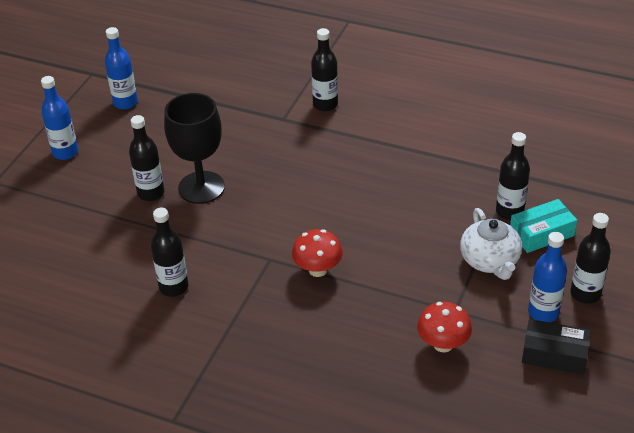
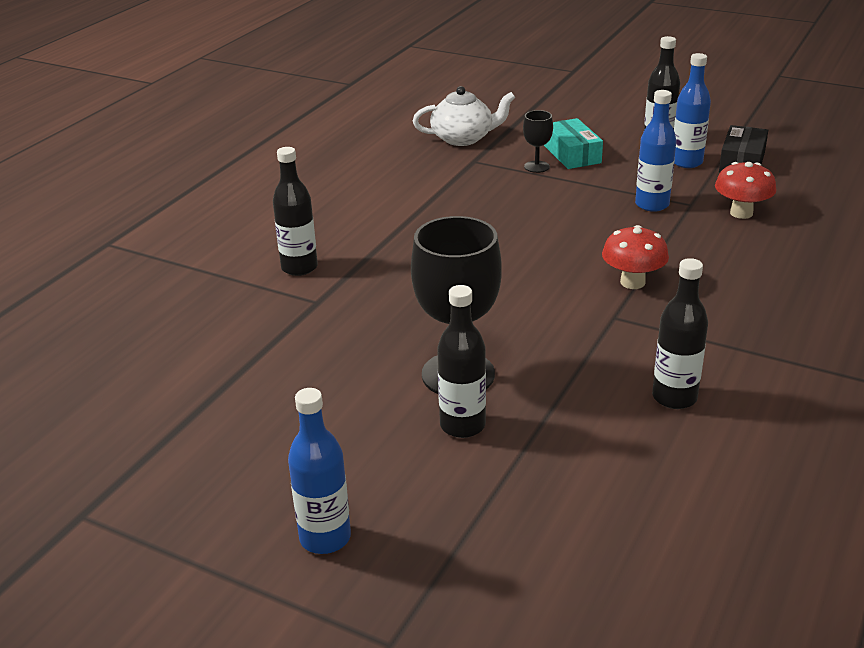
camera: 85 degrees left, 10 degrees down
blue bottle [105,27,138,109] -> blue bottle moved to [635,90,676,212]
white teapot [460,208,522,280] -> white teapot moved to [413,86,515,146]
black bottle [496,132,530,220] -> black goblet [523,110,553,173]

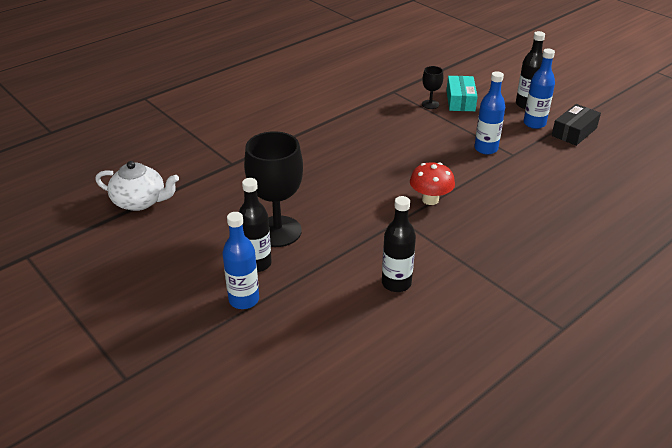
camera: 20 degrees right, 5 degrees up
black bottle [273,147,318,276] -> none
blue bottle [288,388,351,554] -> blue bottle moved to [223,212,259,309]
white teapot [413,86,515,146] -> white teapot moved to [95,161,179,211]
red mushroom [715,162,776,219] -> none

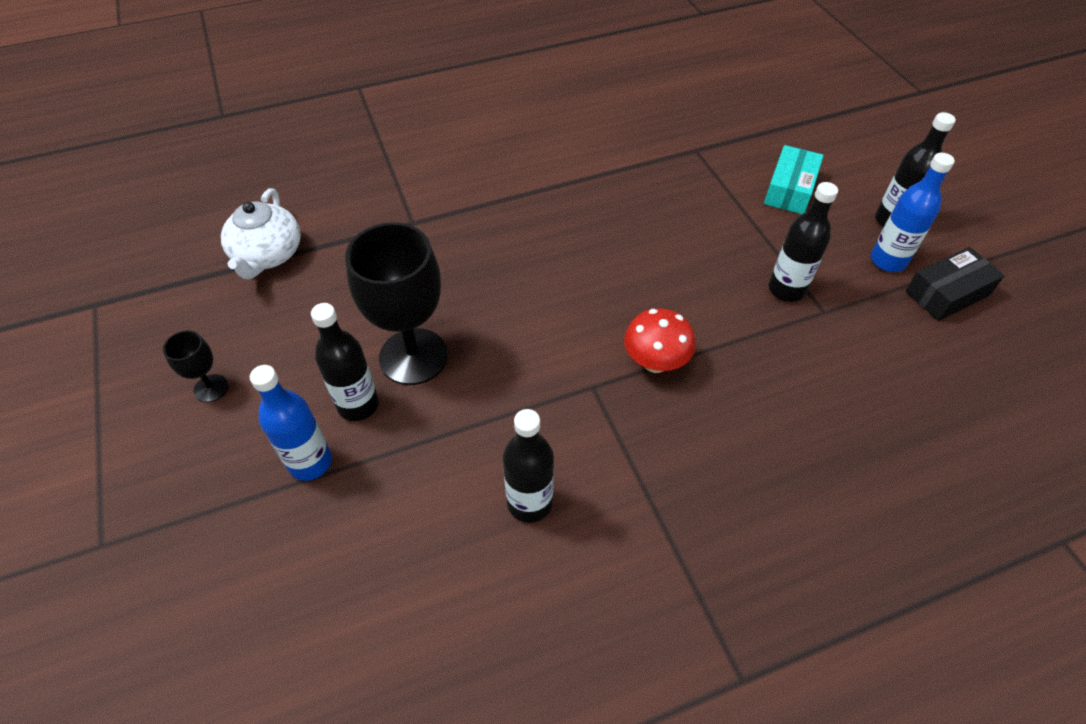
camera: 20 degrees right, 15 degrees up
white teapot [95,161,179,211] -> white teapot turned 60 degrees clockwise [221,188,301,279]
black goblet [422,66,443,109] -> black goblet moved to [163,330,228,402]
blue bottle [474,71,505,155] -> black bottle [769,182,838,302]

